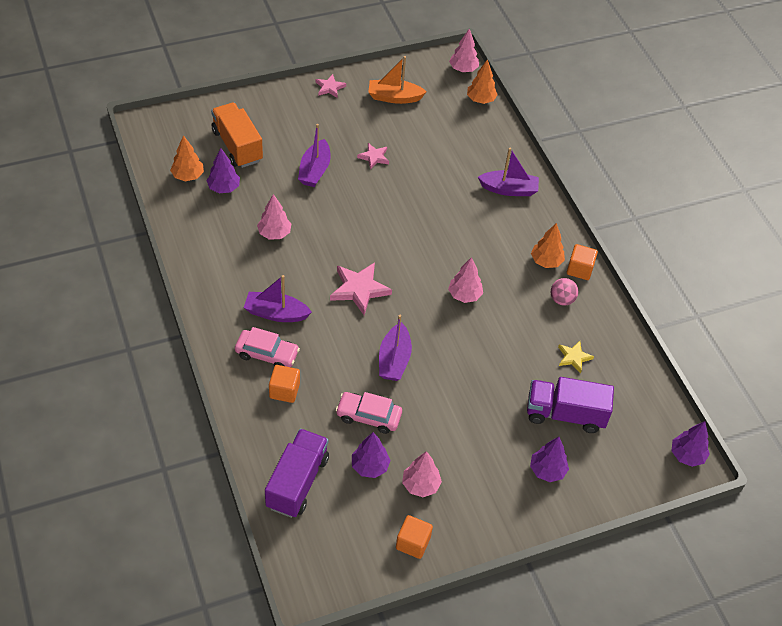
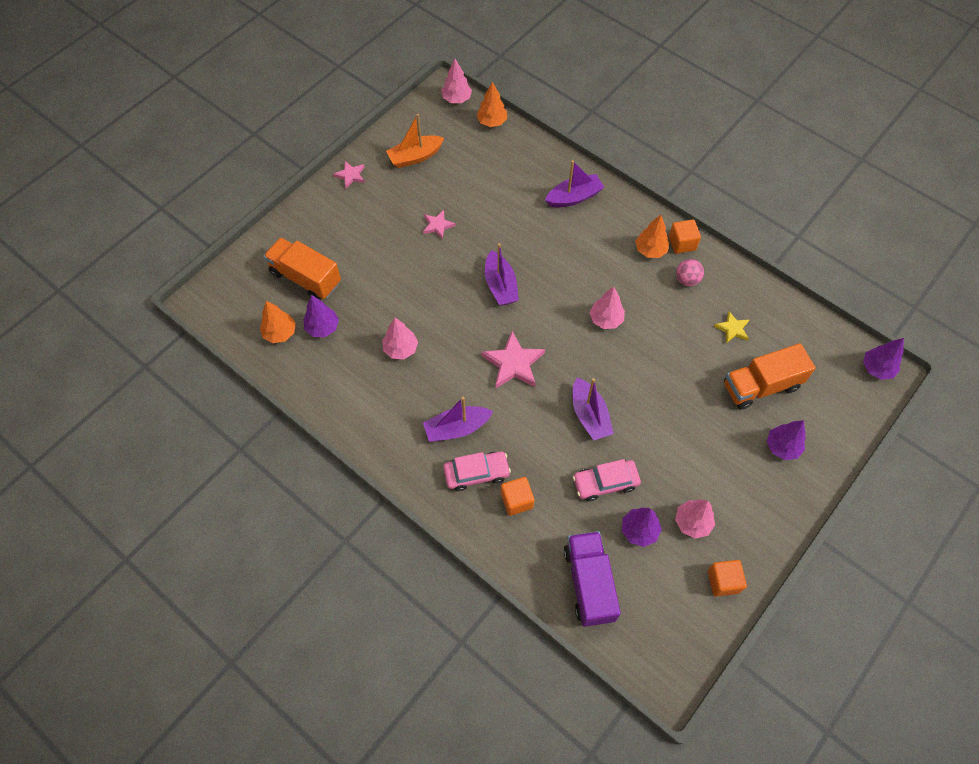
camera: 25 degrees left, 10 degrees up
purple boat [298,124,331,187] -> purple boat moved to [485,243,519,306]
purple truck [527,377,614,433] -> orange truck [724,343,816,410]

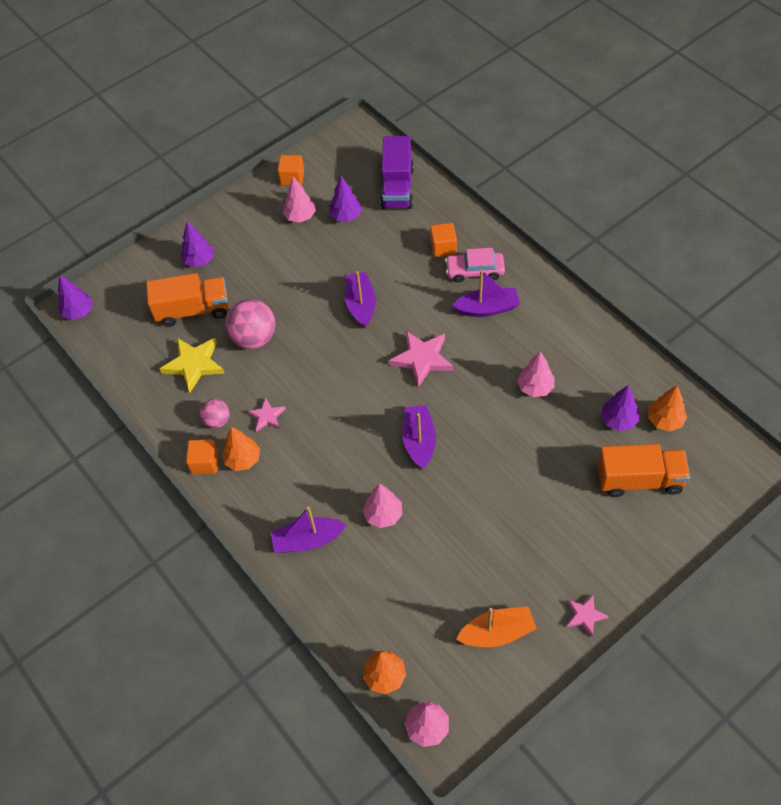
camera: 165 degrees left, 5 degrees down
orange truck [263,237,341,300] -> orange truck turned 45 degrees counterclockwise [597,444,690,497]
pink star [423,210,456,240] -> pink star moved to [248,398,286,432]
pink car [573,459,641,501] -> none
pink tree [589,287,625,329] -> pink tree moved to [363,484,402,528]
yellow star [714,311,749,343] -> yellow star [160,338,225,392], size x1.75
none -> pink ball [225,299,275,349]

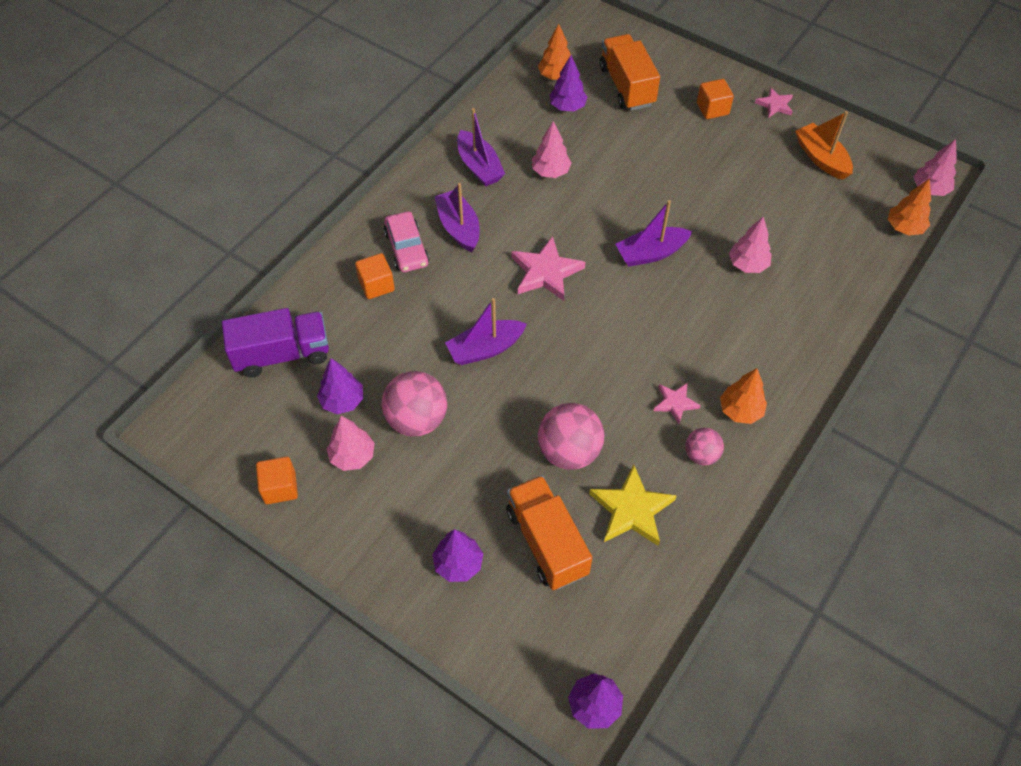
camera: 110 degrees left, 0 degrees up
orange cube [186,439,219,475] -> orange cube moved to [697,79,734,119]
purple boat [271,506,346,553] -> purple boat moved to [457,108,505,186]
none -> pink ball [382,371,447,436]

